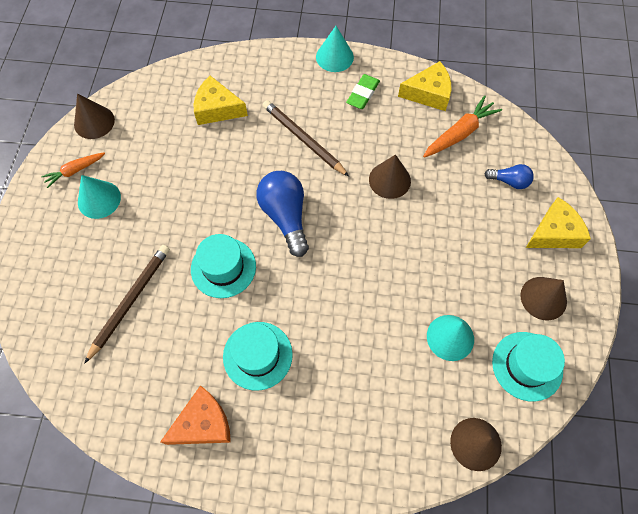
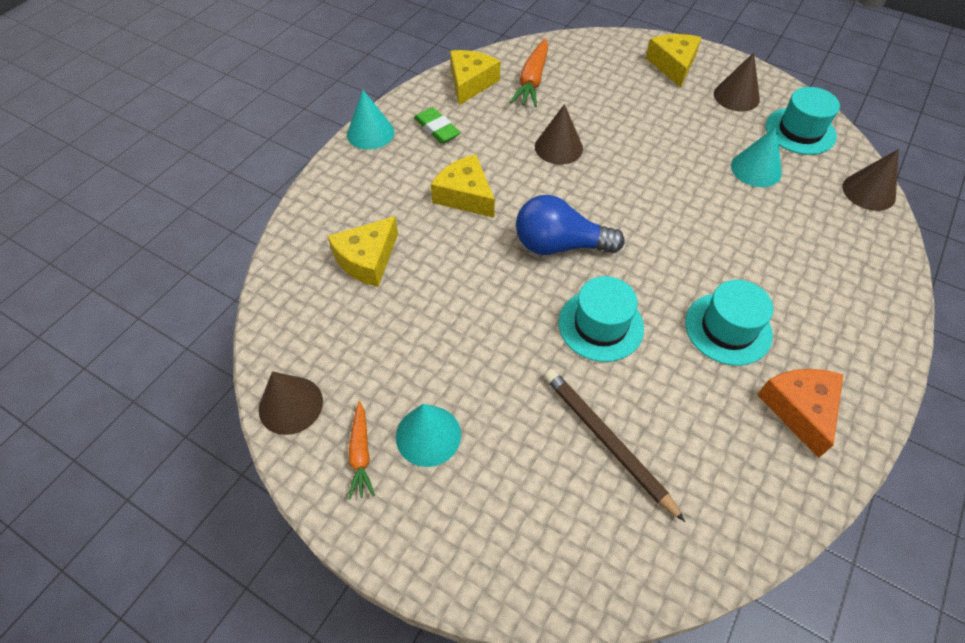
camera: 65 degrees left, 10 degrees down
brown pencil [263,100,350,177] -> yellow cheese [431,154,495,218]
orange carrot [423,96,502,158] -> orange carrot turned 150 degrees counterclockwise [510,38,548,107]
blue light bulb [484,164,534,189] -> none

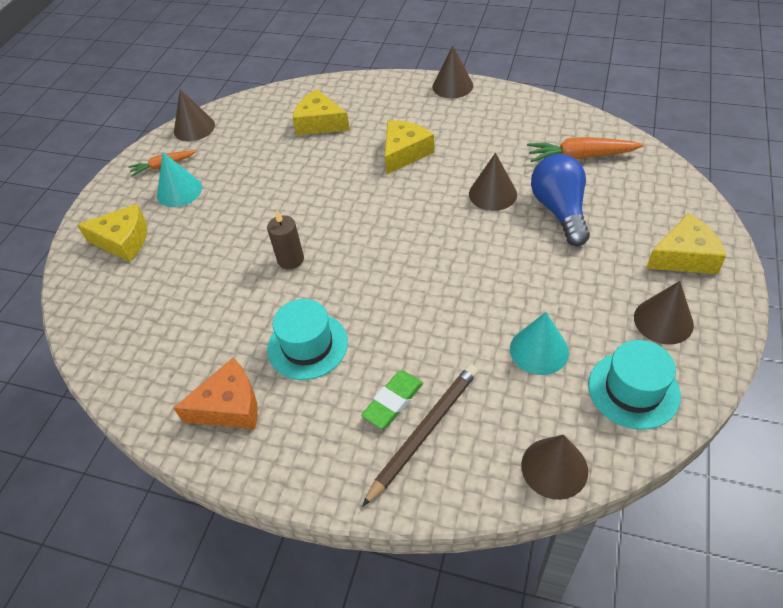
camera: 80 degrees right, 5 degrees down
turquoise cone [347,89,394,150] -> brown cone [433,46,473,98]
green eraser [414,107,461,144] -> green eraser moved to [361,371,423,429]
yellow cheese [450,50,500,105] -> yellow cheese moved to [77,204,147,262]
blue light bulb [516,195,625,255] -> blue light bulb moved to [531,154,590,246]
brown pencil [544,369,685,522] -> brown pencil moved to [362,364,478,507]
turquoise hat [558,276,644,362] -> brown candle [267,211,304,269]

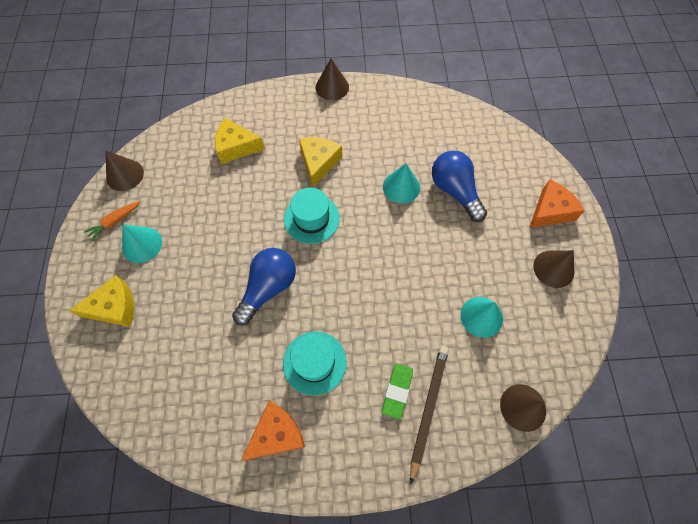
camera: 25 degrees left, 15 degrees up
brown candle [267,211,304,269] -> blue light bulb [232,248,296,326]
brown cone [469,153,517,211] -> turquoise cone [383,163,420,204]
orange carrot [527,137,644,162] -> none
turquoise hat [588,340,681,430] -> turquoise hat moved to [284,188,340,244]
yellow cheese [646,213,726,274] -> orange cheese [529,180,585,228]

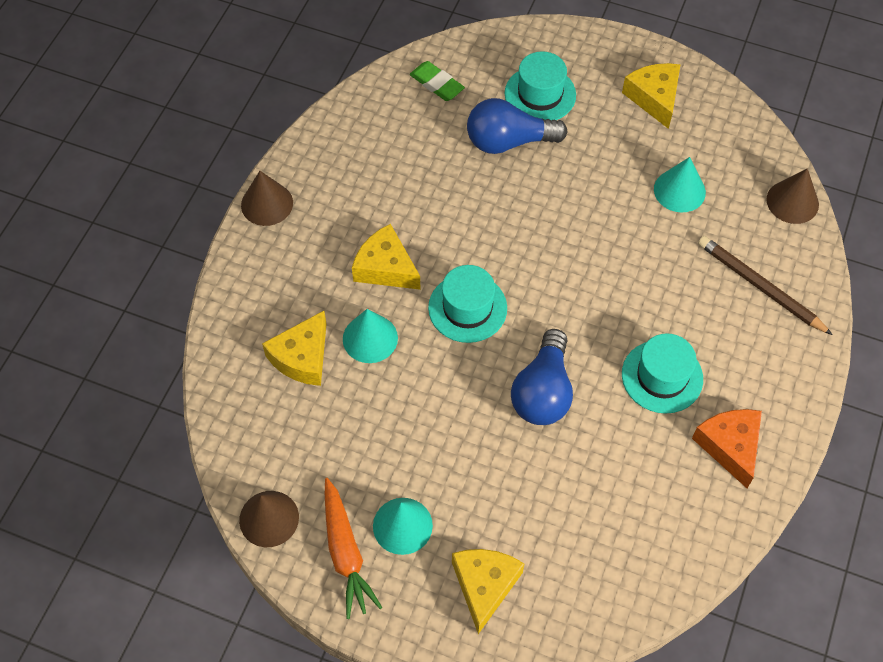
camera: 65 degrees left, 5 degrees down
orange carrot [84,201,140,242] -> orange carrot [325,478,383,619], size x1.58
blue light bulb [232,248,296,326] -> blue light bulb turned 135 degrees counterclockwise [511,329,573,425]
green eraser [382,363,413,419] -> green eraser moved to [410,61,465,101]
turquoise cone [383,163,420,204] -> turquoise cone moved to [343,309,398,363]
orange cheese [529,180,585,228] -> none
brown cone [533,250,574,288] -> yellow cheese [622,63,681,129]
none -> turquoise hat [505,51,576,120]

